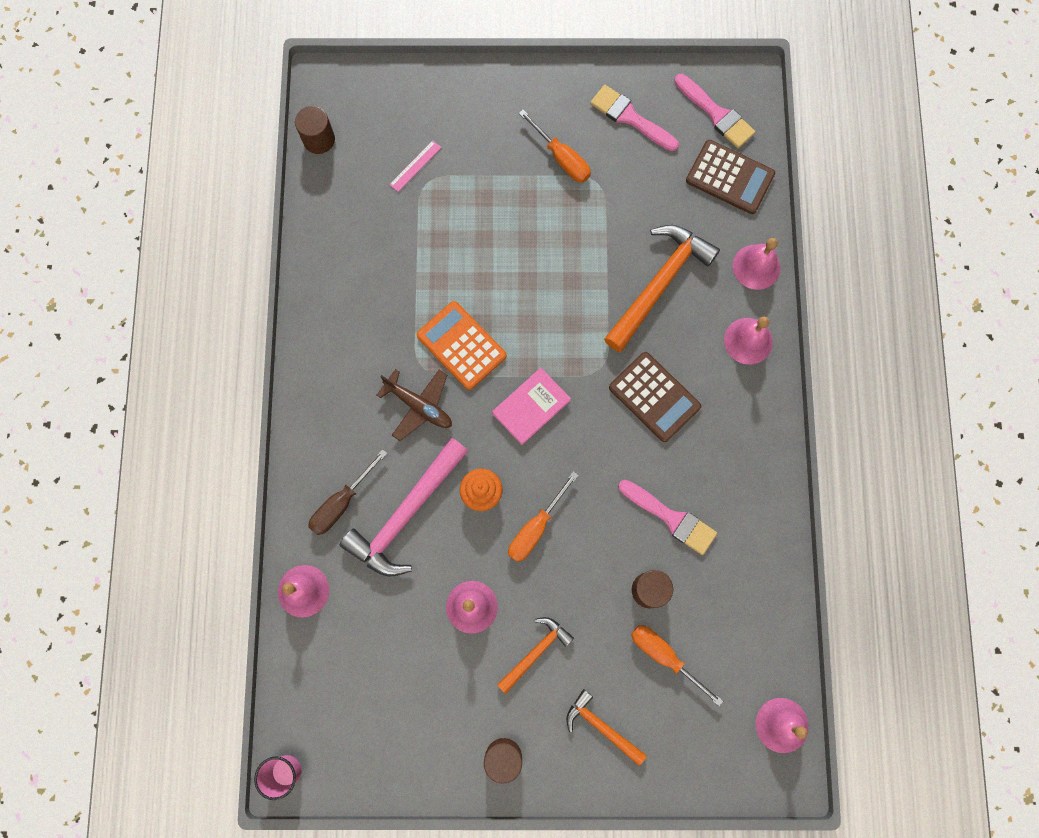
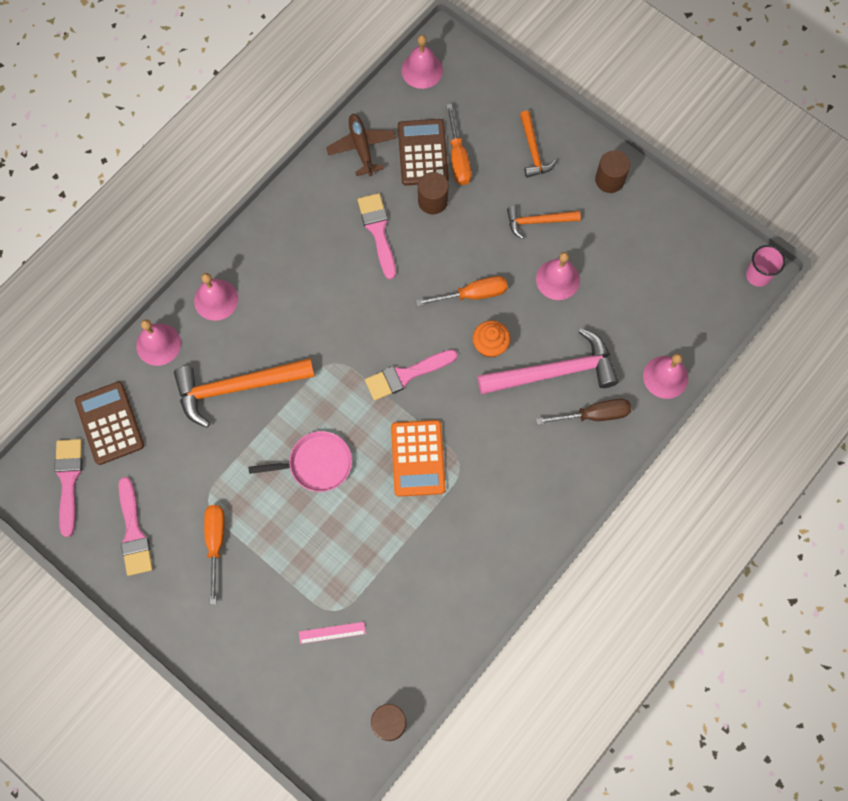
camera: 140 degrees left, 5 degrees down
brown plane [377,369,452,441] -> brown plane moved to [326,114,396,176]
pink book [492,368,571,445] -> pink brush [365,349,458,401]
brown calculator [609,352,701,442] -> brown calculator moved to [398,119,449,186]
none -> pink pan [248,431,352,492]

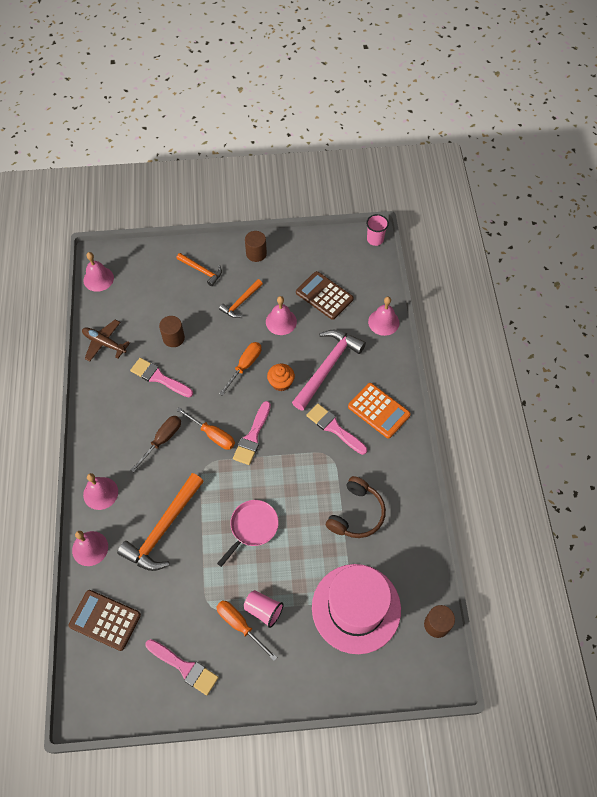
camera: 45 degrees left, 10 degrees down
pink brush [54,439,82,537] -> pink brush moved to [306,404,367,455]
pink ruler [299,622,366,644] -> pink hat [312,564,401,654]
orange calculator [391,420,446,497] -> orange calculator moved to [348,383,411,439]
brown calculator [398,119,449,186] -> brown calculator moved to [296,271,354,320]
orange screwdriver [446,104,471,185] -> orange screwdriver moved to [176,407,235,450]
brown screwdriver [536,399,631,425] -> brown screwdriver moved to [131,416,181,472]
none -> pink cup [244,590,284,628]
none -> brown headphones [326,476,386,538]

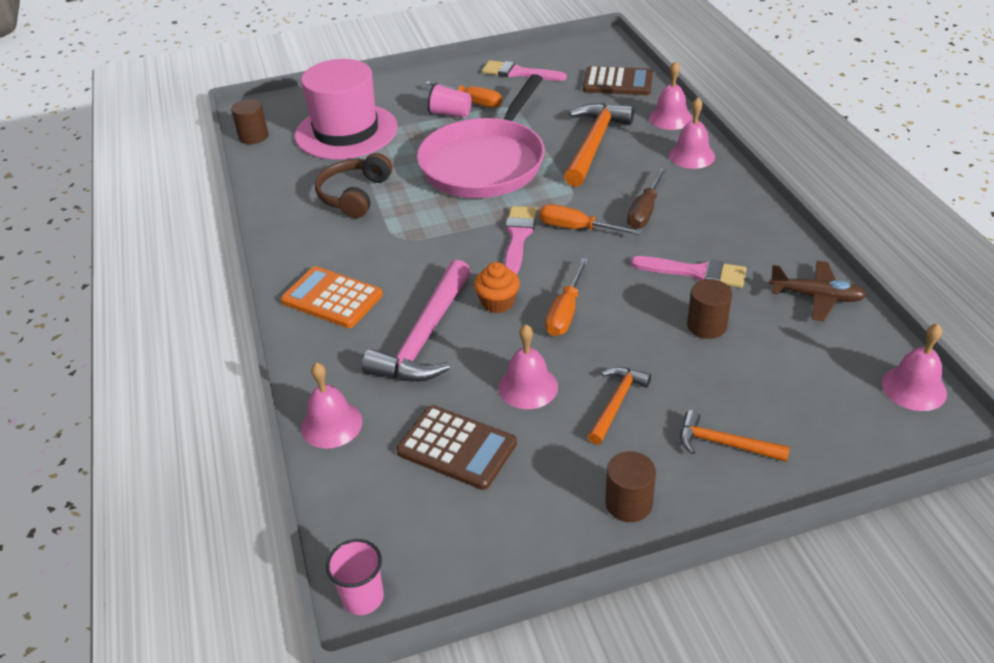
camera: 170 degrees right, 20 degrees down
pink pan [217,500,279,567] -> pink pan [417,74,545,198], size x2.05
pink brush [306,404,367,455] -> none

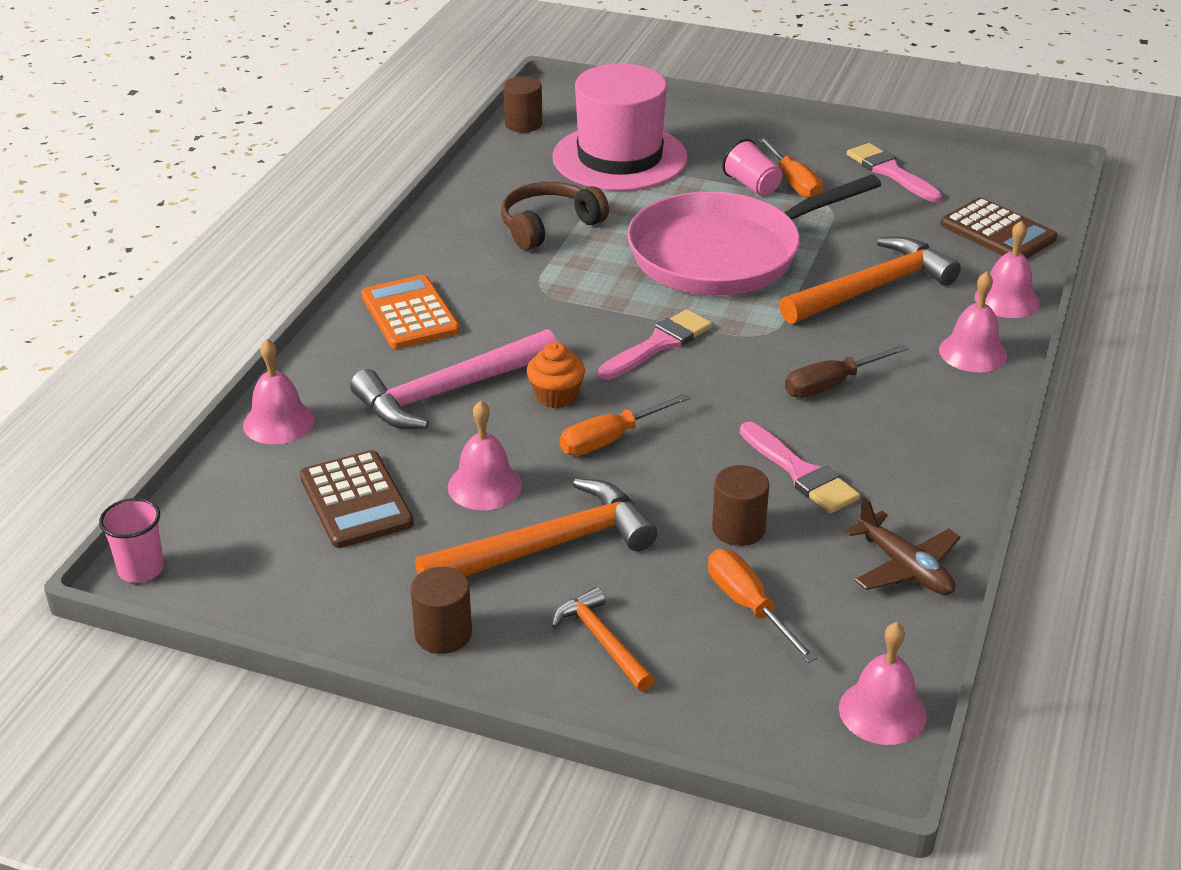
camera: 35 degrees right, 5 degrees down
orange screwdriver [539,204,642,235] -> orange screwdriver moved to [708,549,817,663]
orange hammer [588,367,651,445] -> orange hammer [415,478,657,576], size x1.82

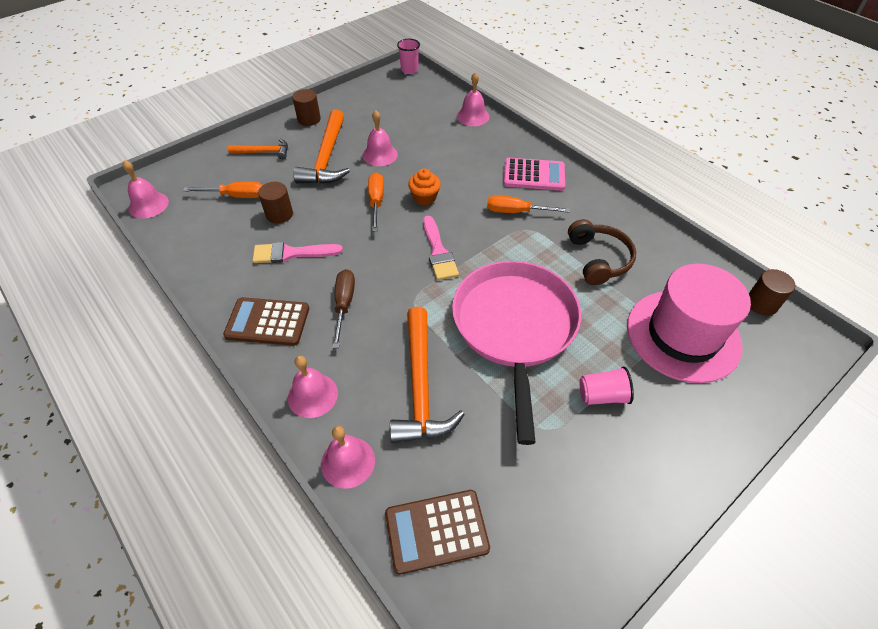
camera: 120 degrees right, 15 degrees up
brown calculator [300,450,414,548] -> brown calculator moved to [223,297,309,346]
pink hammer [350,329,557,429] -> none
orange calculator [361,275,460,349] -> pink calculator [504,158,565,191]
orange screwdriver [758,137,823,198] -> orange screwdriver moved to [487,195,570,213]
brown plane [844,497,960,595] -> none
pink brush [847,143,942,202] -> none

